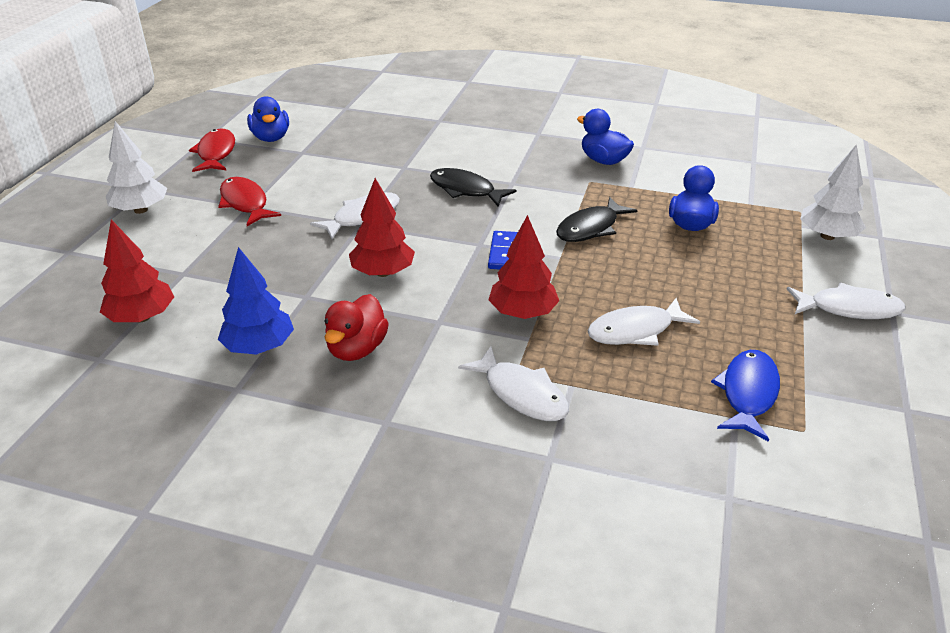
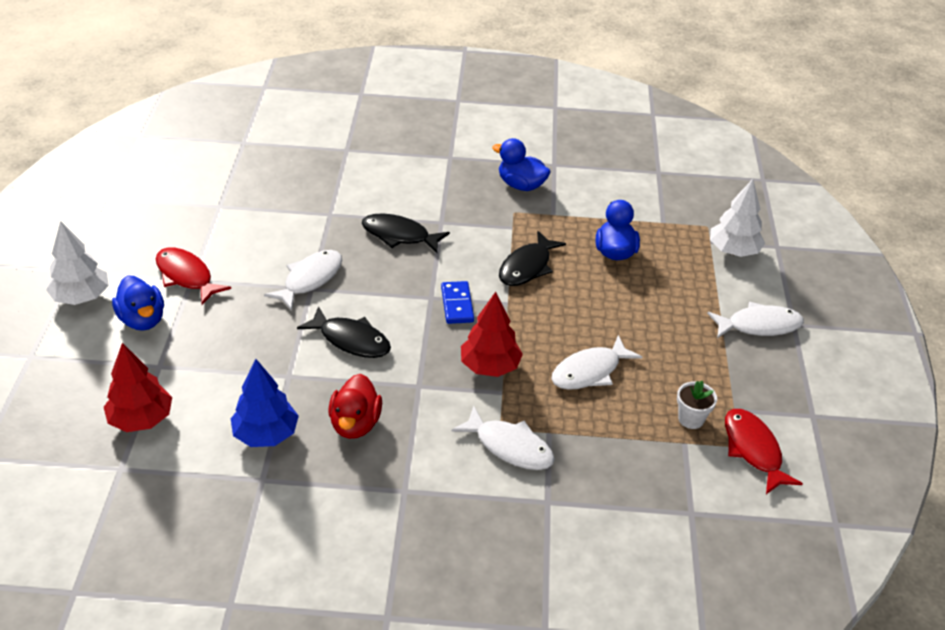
camera: 15 degrees left, 5 degrees up
red fish [189,128,235,172] -> red fish moved to [725,409,803,494]
blue duck [247,96,289,142] -> blue duck moved to [112,275,164,331]
red tree [349,178,415,277] -> black fish [297,306,391,358]
blue fish [711,350,780,442] -> white flower pot [677,381,717,429]

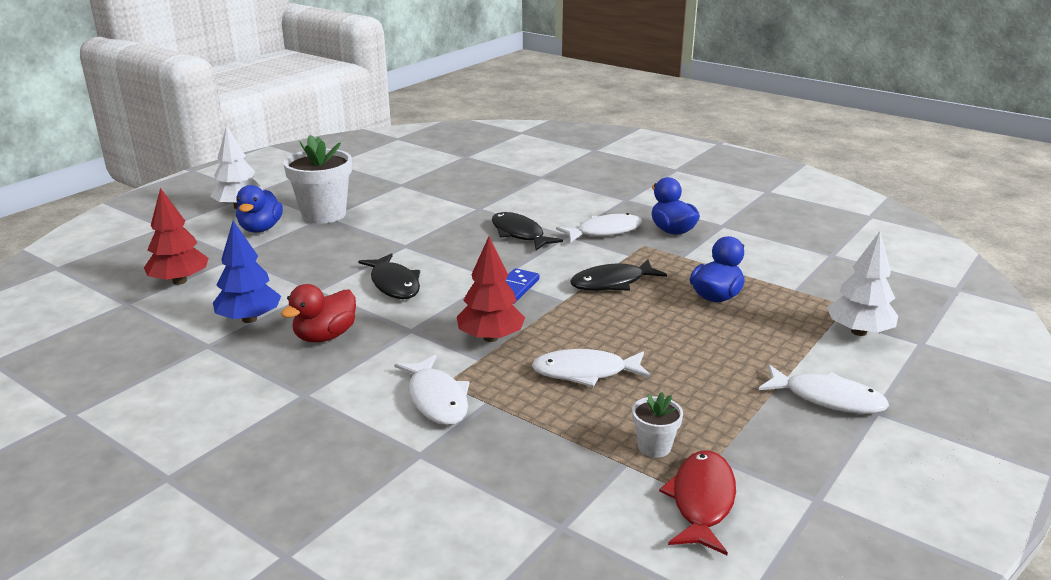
camera: 35 degrees right, 15 degrees down
red fish [156,247,231,305] -> white flower pot [283,135,352,224]
white fish [264,250,342,311] -> white fish moved to [556,213,643,243]

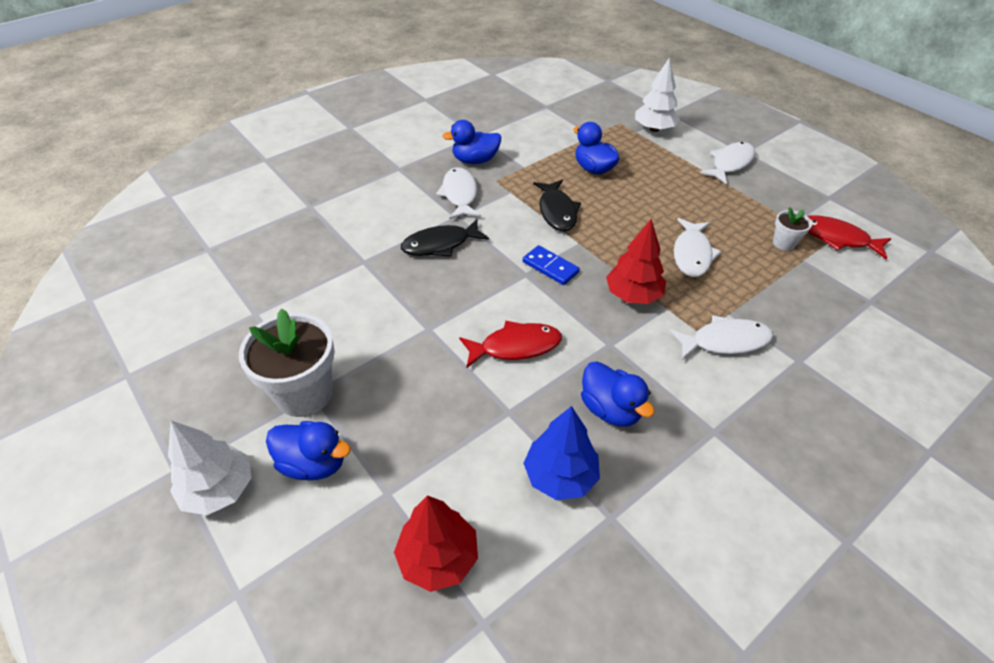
camera: 75 degrees left, 20 degrees up
red duck [281,284,356,342] -> blue duck [581,361,655,427]
black fish [358,253,420,299] -> red fish [459,321,562,368]

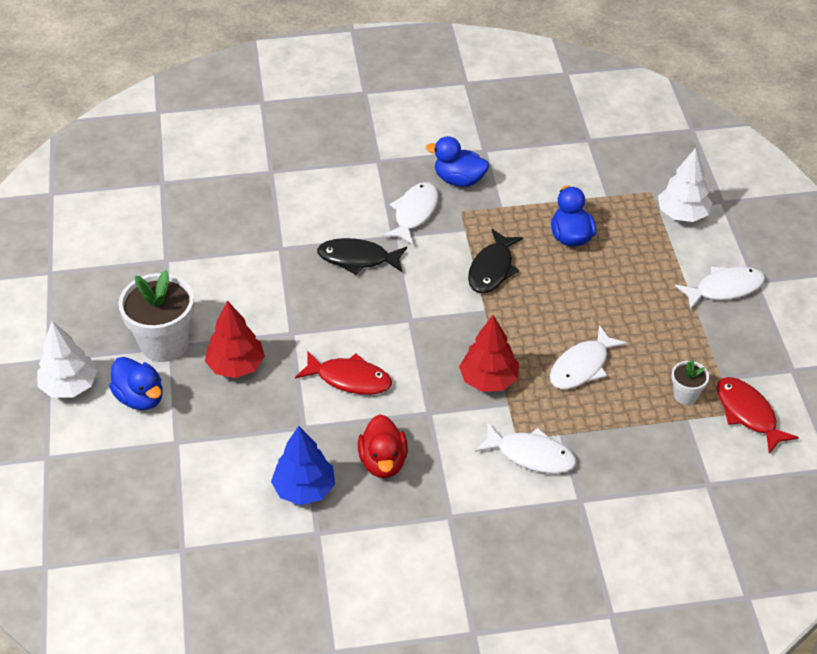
camera: 30 degrees right, 0 degrees up
red tree [394,495,478,592] -> red tree moved to [205,301,265,378]
blue domino [523,245,580,285] -> none
blue duck [581,361,655,427] -> red duck [358,414,408,478]

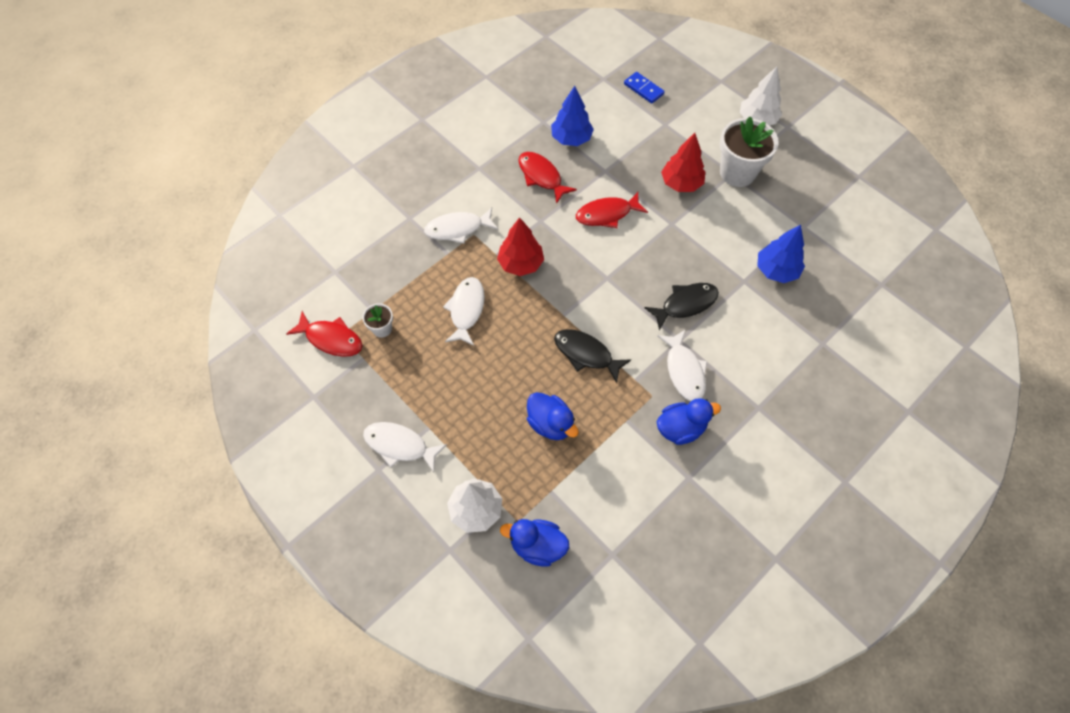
camera: 145 degrees right, 15 degrees up
blue duck [109,357,163,410] -> blue duck moved to [500,519,569,567]
red duck [358,414,408,478] -> red fish [518,152,577,204]
black fish [468,229,523,293] -> black fish turned 45 degrees counterclockwise [554,329,631,383]
white fish [675,267,765,310] -> white fish turned 75 degrees clockwise [363,422,447,473]
none -> blue domino [624,72,665,103]
none -> blue tree [757,225,805,283]

